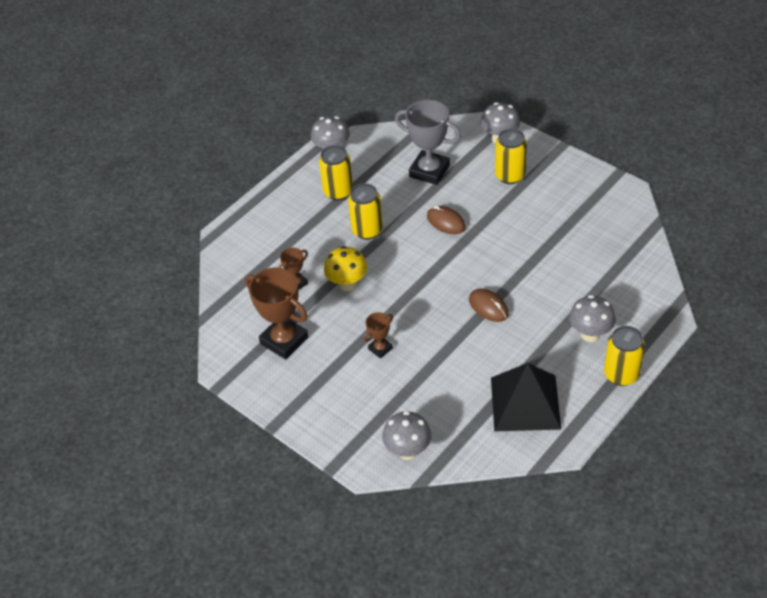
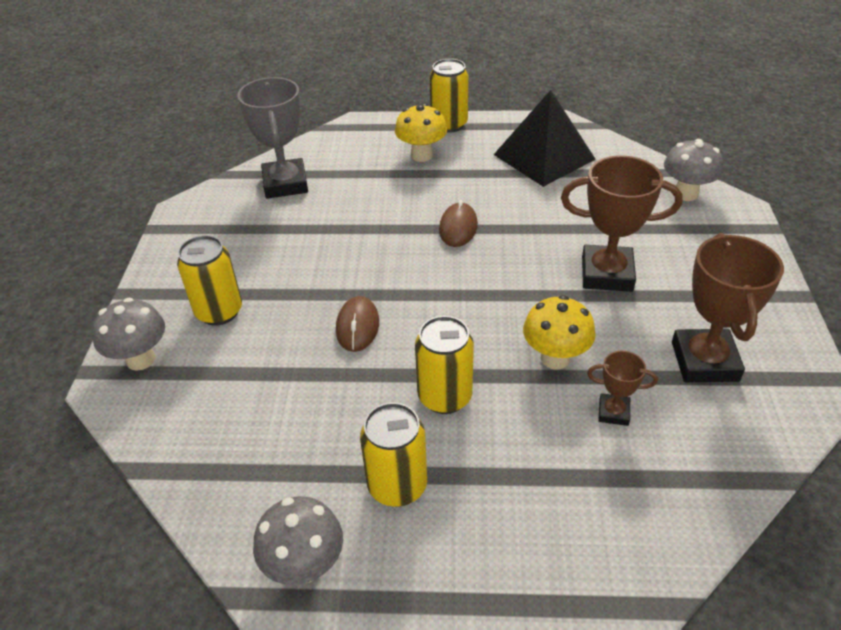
camera: 130 degrees left, 5 degrees down
brown trophy [364,312,393,358] -> brown trophy [561,155,683,292], size x1.98
grey trophy [395,100,461,185] -> grey trophy moved to [237,77,308,199]
grey mushroom [569,295,616,342] -> yellow mushroom [395,103,447,162]

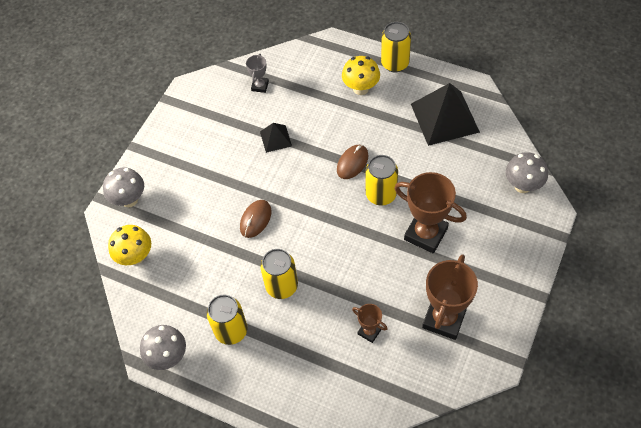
camera: 25 degrees right, 15 degrees up
yellow can [177,235,242,326] -> yellow can moved to [366,155,398,205]
grey trophy [237,77,308,199] -> grey trophy [246,54,269,93], size x0.50
yellow mushroom [523,295,596,370] -> yellow mushroom moved to [108,225,151,265]
none -> black pyramid [260,123,292,153]

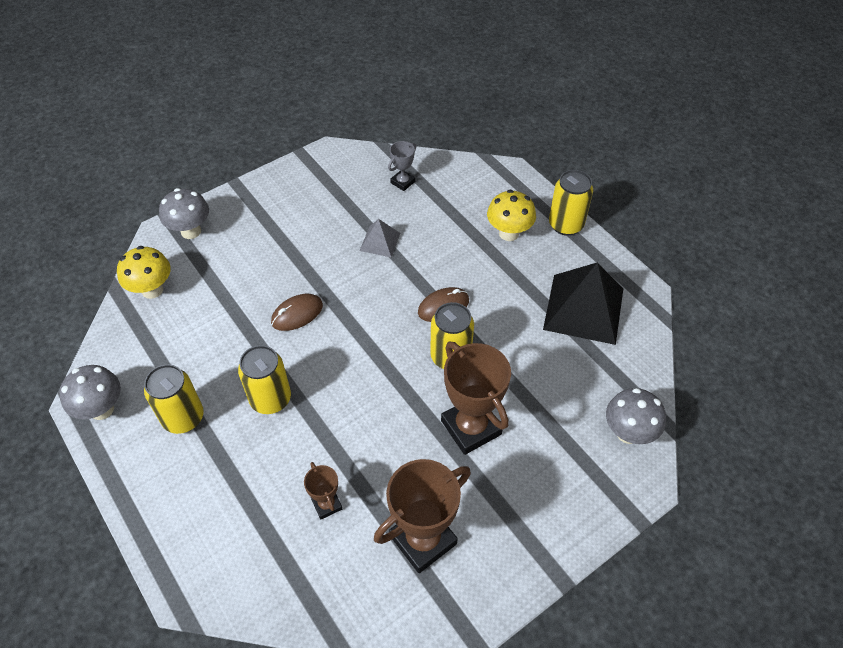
camera: 25 degrees right, 5 degrees down
black pyramid [260,123,292,153] -> grey pyramid [360,219,400,257]

